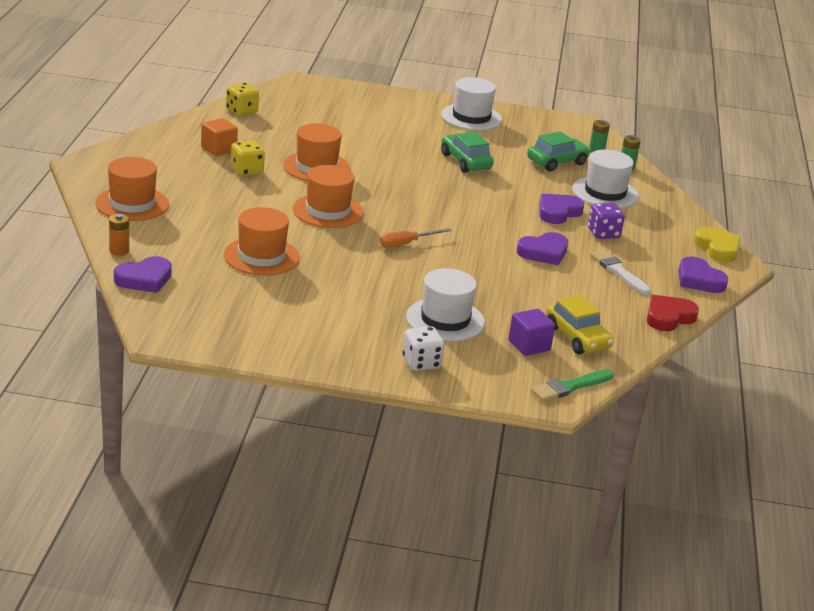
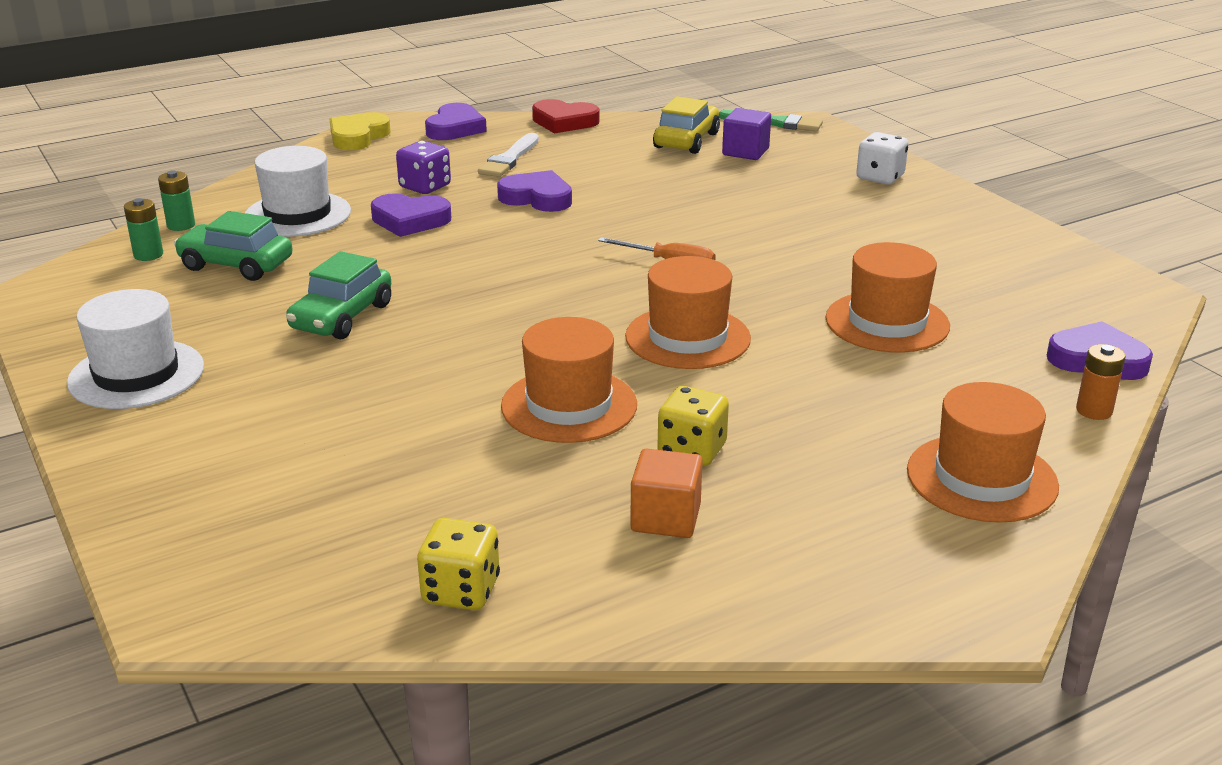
camera: 125 degrees left, 0 degrees up
white hat [406,268,485,341] -> none

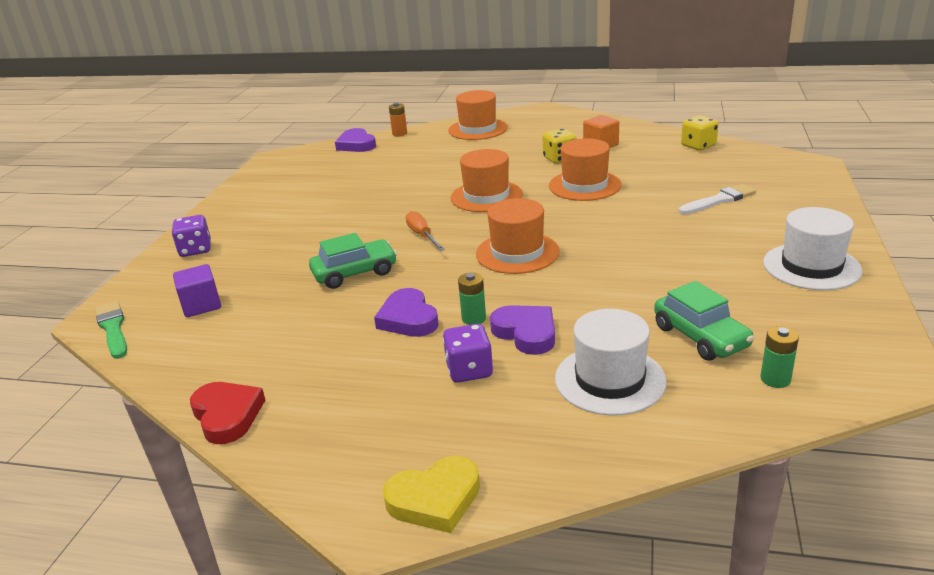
camera: 135 degrees left, 0 degrees up
green battery [158,170,195,231] -> green battery moved to [458,272,486,325]
green car [286,251,391,339] -> green car moved to [309,233,397,289]
purple heart [425,103,487,140] -> none
white brush [478,133,539,177] -> white brush moved to [679,184,756,214]
yellow car [653,97,720,154] -> none
orange hat [825,242,950,353] -> orange hat moved to [476,198,560,274]
white dice [856,132,909,185] -> purple dice [172,215,211,257]

